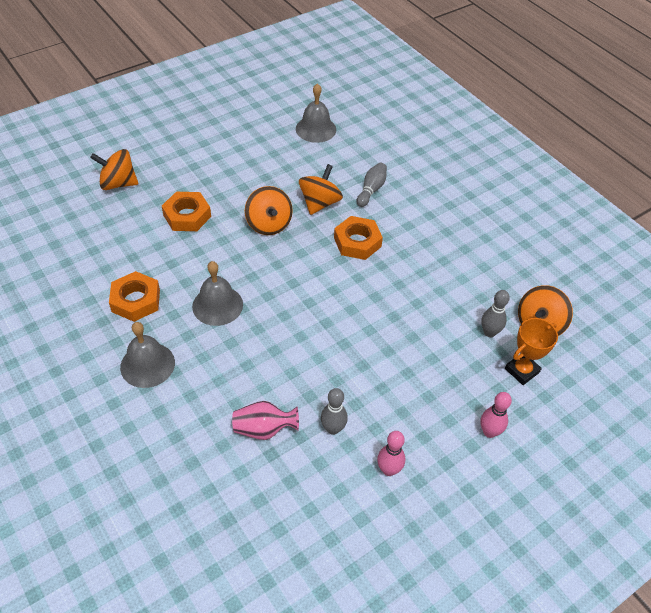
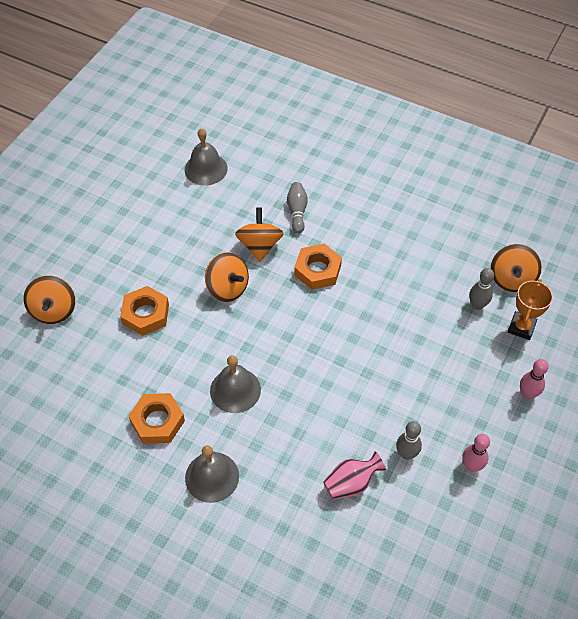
camera: 25 degrees left, 5 degrees up
orange spinning top [90,149,138,190] -> orange spinning top turned 75 degrees counterclockwise [23,275,76,324]

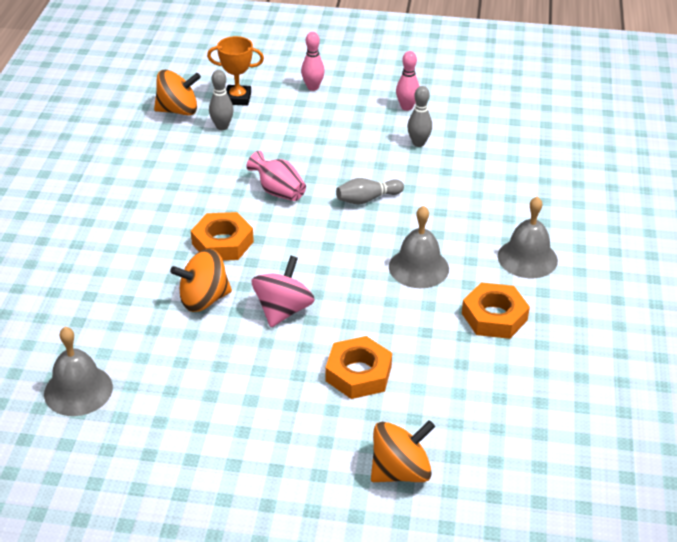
camera: 110 degrees left, 15 degrees down
orange spinning top [205,252,249,302] -> pink spinning top [252,256,315,327]
grey bowling pin [287,182,308,234] -> grey bowling pin moved to [336,178,404,205]
pink vase [323,451,386,500] -> pink vase moved to [246,151,306,201]

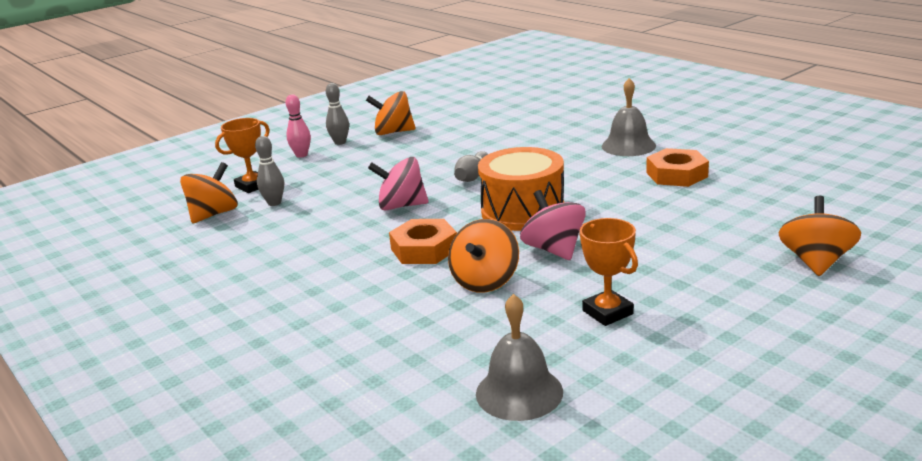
camera: 45 degrees left, 15 degrees down
pink vase [246,151,306,201] -> pink spinning top [368,157,429,210]
orange nut [325,336,392,399] -> none
grey bell [389,205,449,288] -> none
pink bowling pin [396,51,420,111] -> orange spinning top [366,91,416,135]
grey bowling pin [407,86,432,147] -> grey bowling pin moved to [326,83,349,145]
none -> orange drum [478,147,564,231]
none -> orange trophy [579,218,638,326]

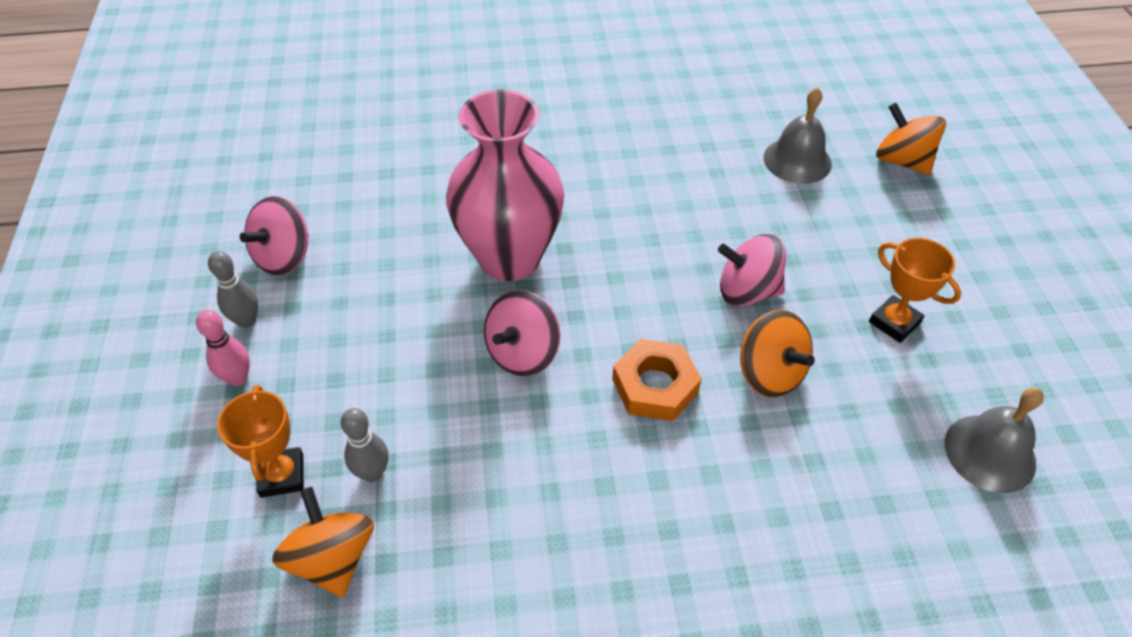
camera: 60 degrees left, 25 degrees up
orange spinning top [366,91,416,135] -> pink spinning top [240,196,309,276]
grey bowling pin [454,151,488,182] -> pink vase [446,89,564,281]
orange drum [478,147,564,231] -> none
orange trophy [579,218,638,326] -> orange trophy turned 45 degrees clockwise [869,238,961,343]
grey bell [602,78,656,156] -> grey bell moved to [764,87,832,184]
orange nut [646,148,709,187] -> none

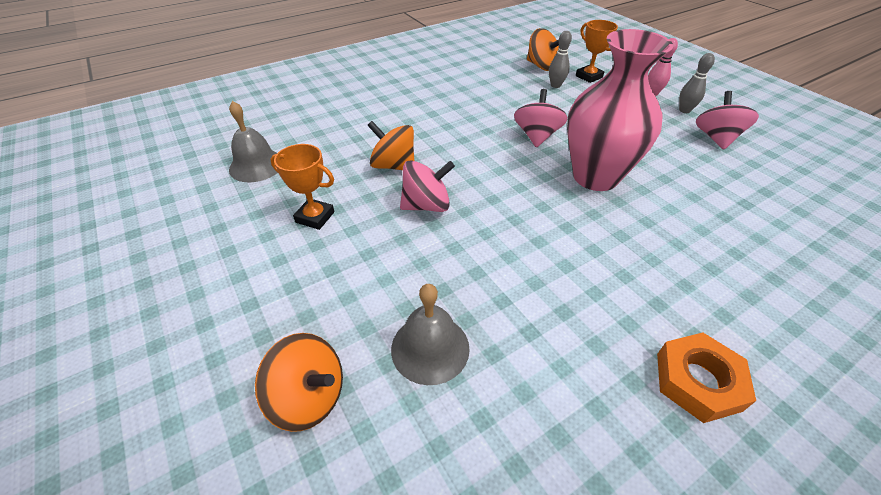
camera: 155 degrees right, 5 degrees down
orange nut [612,339,702,421] -> orange nut moved to [657,333,756,423]

